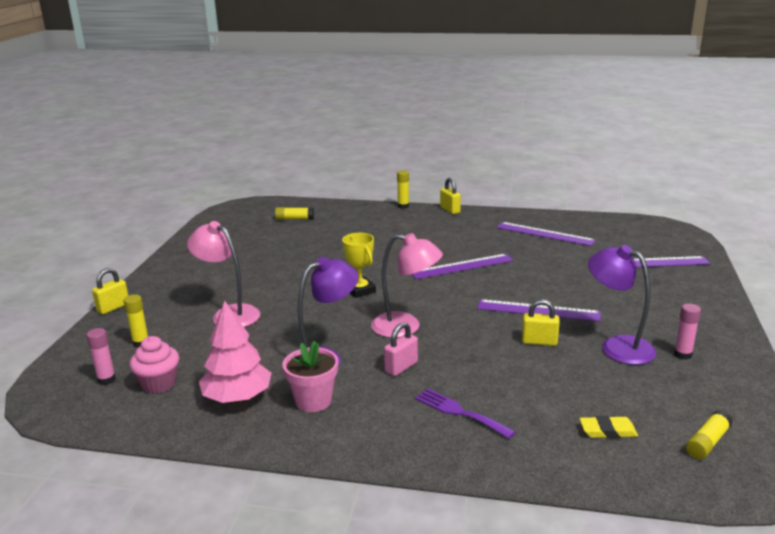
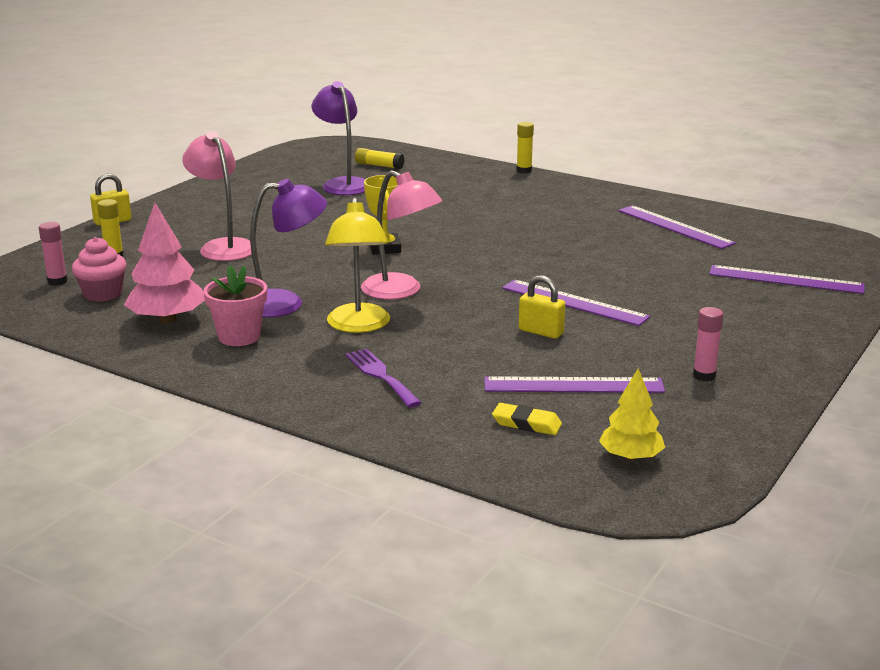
camera: 20 degrees right, 0 degrees up
pink padlock [384,322,418,376] -> yellow lamp [325,197,390,333]
purple ruler [411,254,514,279] -> purple ruler moved to [484,376,665,393]
yellow padlock [440,178,461,214] -> none
purple lamp [588,245,656,365] -> purple lamp moved to [312,81,365,195]
yellow glue stick [686,410,733,459] -> yellow tree [599,368,665,461]

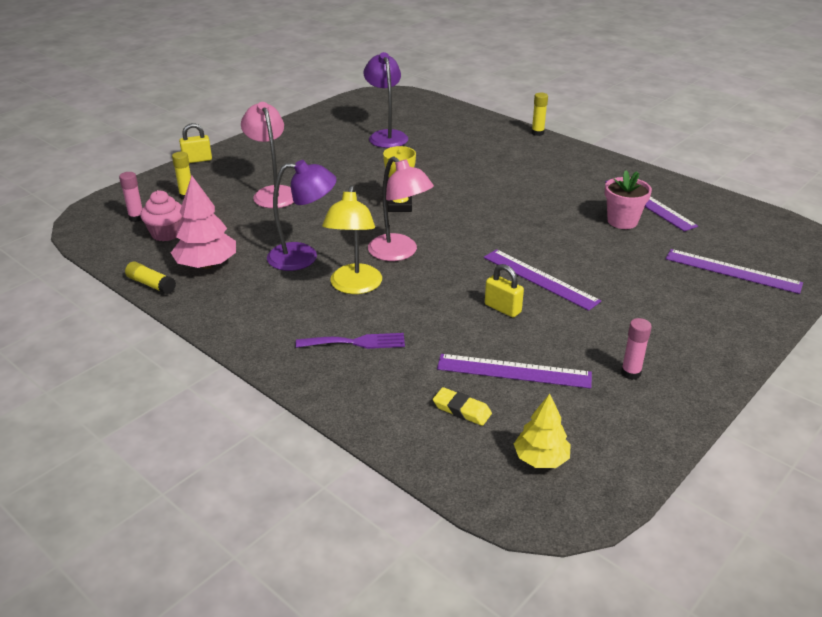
camera: 10 degrees right, 10 degrees up
pink flower pot [203,265,267,346] -> pink flower pot moved to [605,170,652,229]
purple fork [345,348,421,407] -> purple fork turned 105 degrees clockwise [296,333,405,349]
yellow glue stick [355,148,405,169] -> yellow glue stick moved to [125,261,176,295]

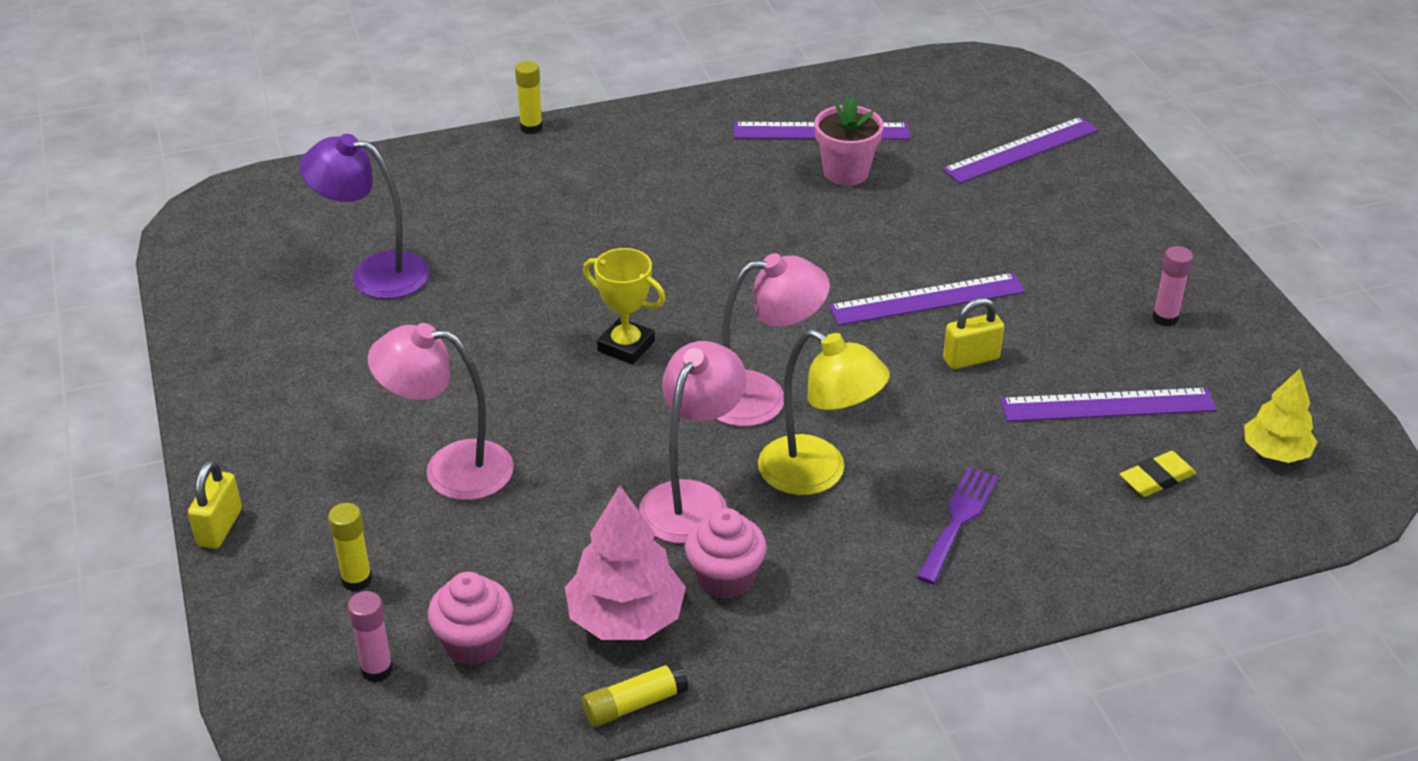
camera: 60 degrees left, 5 degrees up
purple lamp [267,160,337,271] -> pink lamp [639,341,747,544]
purple ruler [437,354,592,389] -> purple ruler turned 45 degrees clockwise [1000,388,1217,422]
none -> pink cupcake [685,508,767,599]

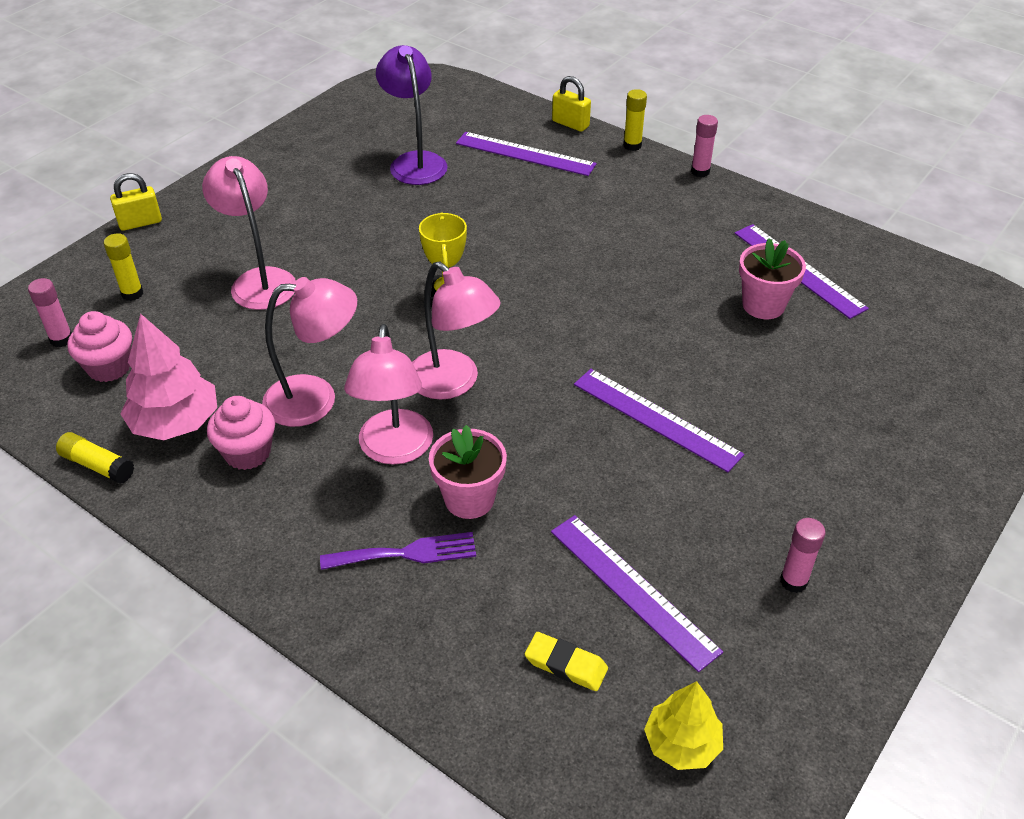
camera: 55 degrees right, 5 degrees up
yellow lamp [758,329,890,495] -> pink lamp [344,324,433,465]
purple ruler [942,117,1098,183] -> purple ruler moved to [456,132,597,176]
yellow padlock [943,298,1004,369] -> yellow padlock moved to [552,76,591,132]
none -> pink flower pot [429,425,507,519]
none -> pink glue stick [691,115,718,177]

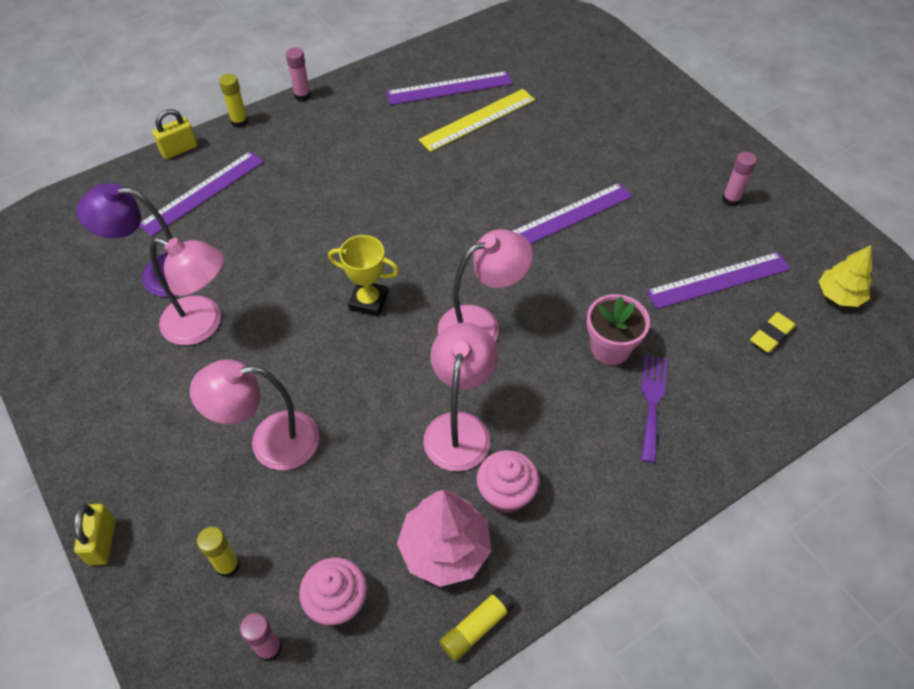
camera: 70 degrees left, 10 degrees up
pink lamp [344,324,433,465] -> pink lamp moved to [150,238,224,345]
pink flower pot [739,238,806,319] -> yellow ruler [418,89,535,152]

